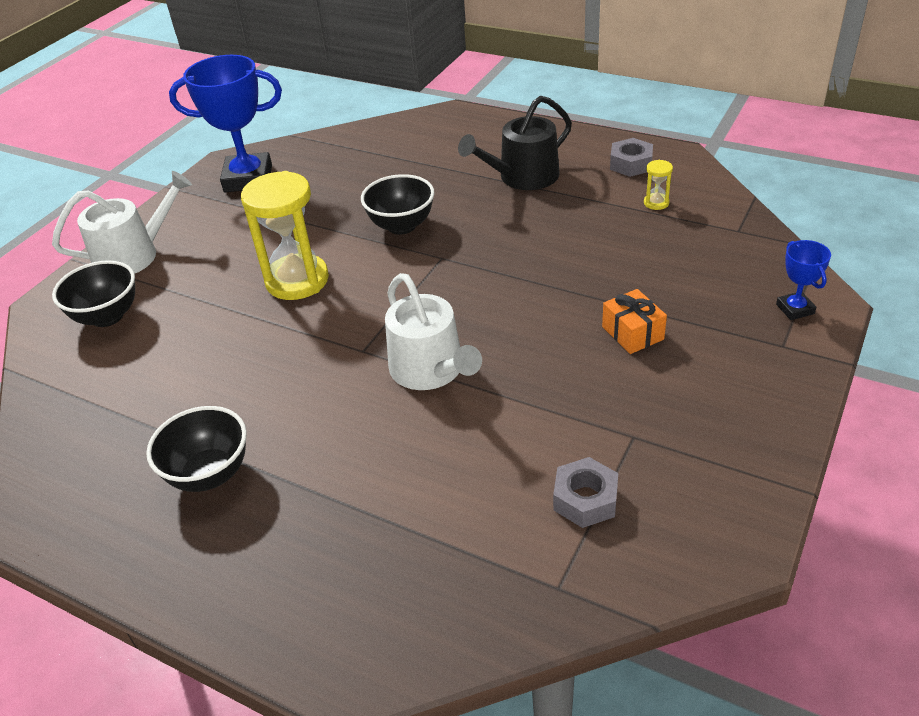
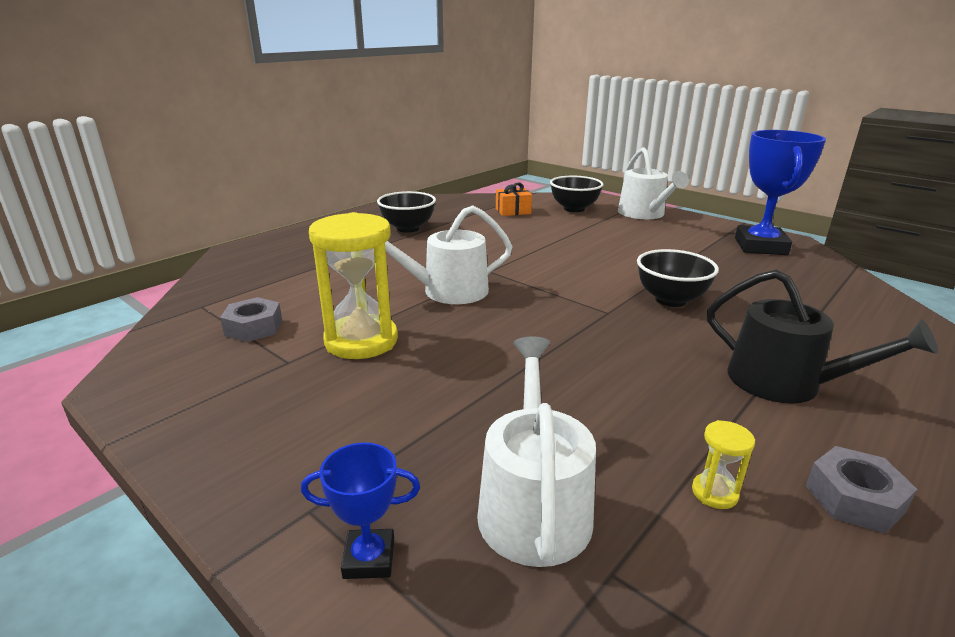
camera: 100 degrees right, 15 degrees down
yellow hourglass [241,171,329,300] -> yellow hourglass moved to [309,212,398,359]
black watering can [458,96,572,190] -> black watering can turned 150 degrees clockwise [707,269,938,404]
orange gift [602,289,667,354] -> orange gift moved to [496,182,532,216]
none -> white watering can [477,337,596,567]

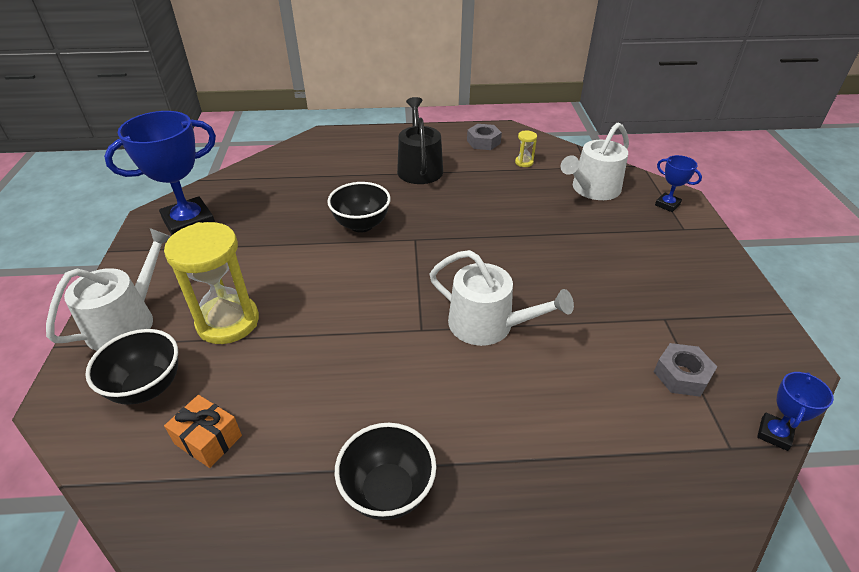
camera: 135 degrees left, 15 degrees up
yellow hourglass [309,212,398,359] -> yellow hourglass moved to [164,222,259,344]
none -> blue trophy [757,372,834,451]

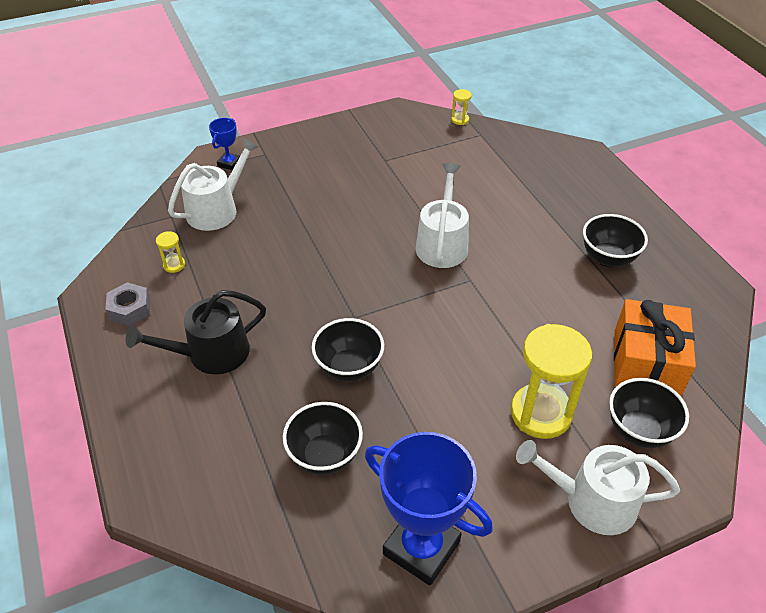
camera: 110 degrees left, 5 degrees up
orange gift [164,395,242,468] -> orange gift [614,299,696,396], size x1.87
white watering can [561,123,629,200] -> white watering can turned 75 degrees counterclockwise [168,138,258,231]
grey nut [654,343,717,397] -> none
blue trophy [757,372,834,451] -> yellow hourglass [451,89,472,125]
none -> black bowl [283,402,363,475]

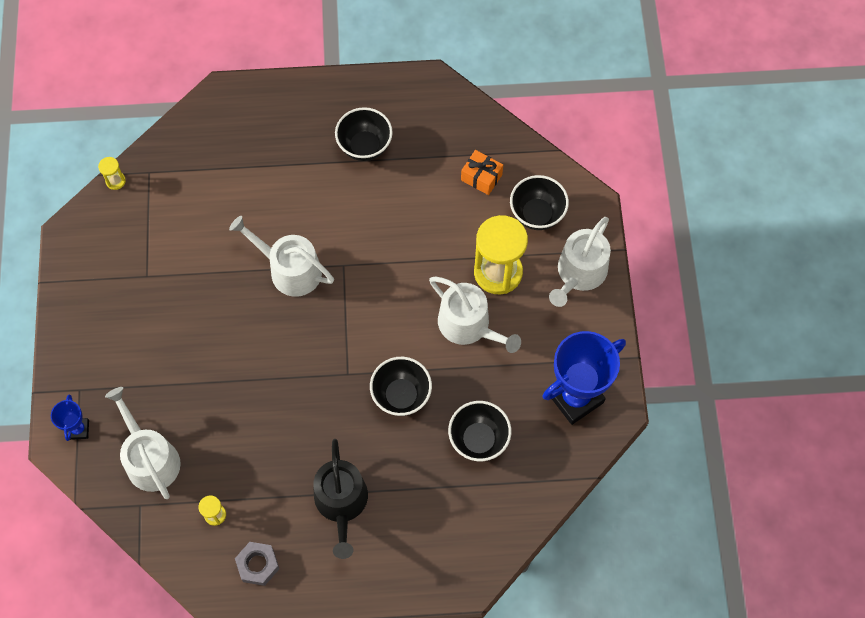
camera: 70 degrees left, 20 degrees up
blue trophy [209,118,240,170] -> blue trophy turned 45 degrees clockwise [51,394,89,441]
orange gift [614,299,696,396] -> orange gift [461,150,503,195], size x0.53
none -> white watering can [429,277,521,353]

